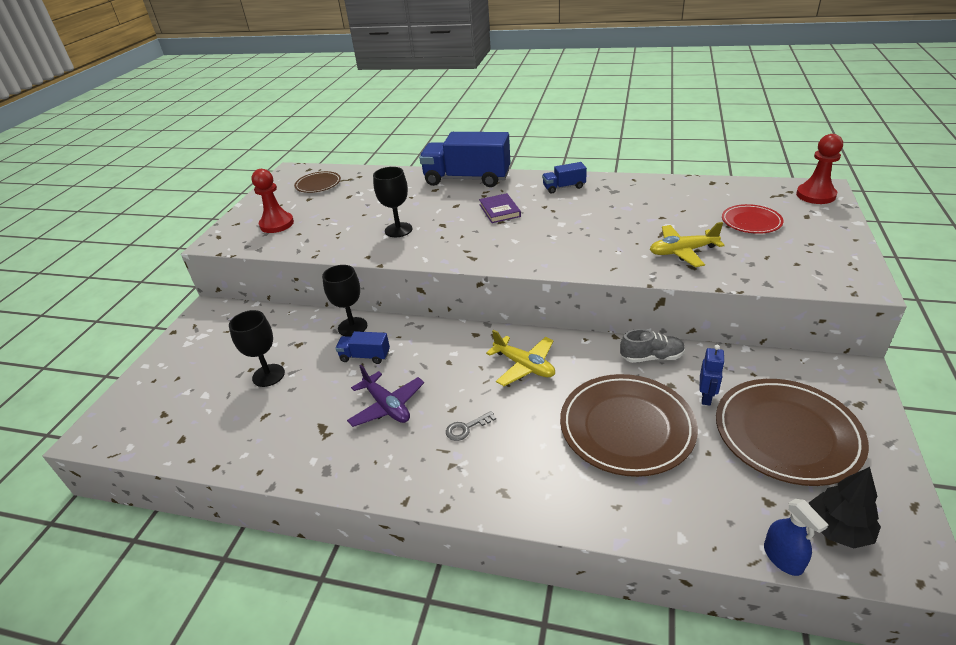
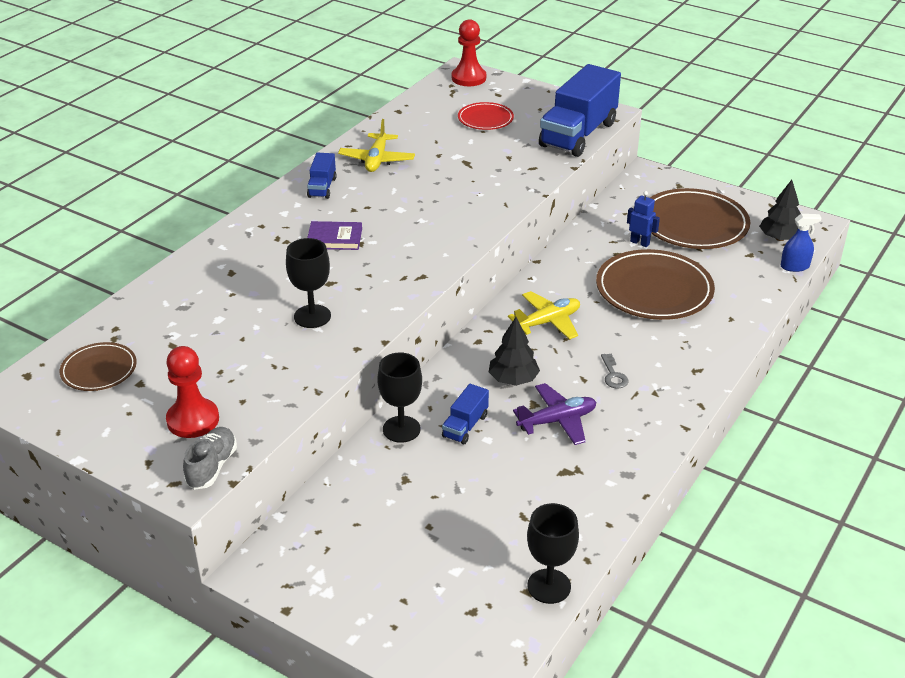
camera: 75 degrees left, 0 degrees up
black goblet [229,310,285,387] -> black goblet moved to [527,503,579,604]
blue truck [419,132,511,187] -> blue truck moved to [539,64,621,157]
grey shoe [620,329,685,363] -> grey shoe moved to [183,427,237,490]
yellow plane [650,222,725,267] -> yellow plane moved to [338,119,415,172]
none -> black tree [489,317,540,386]

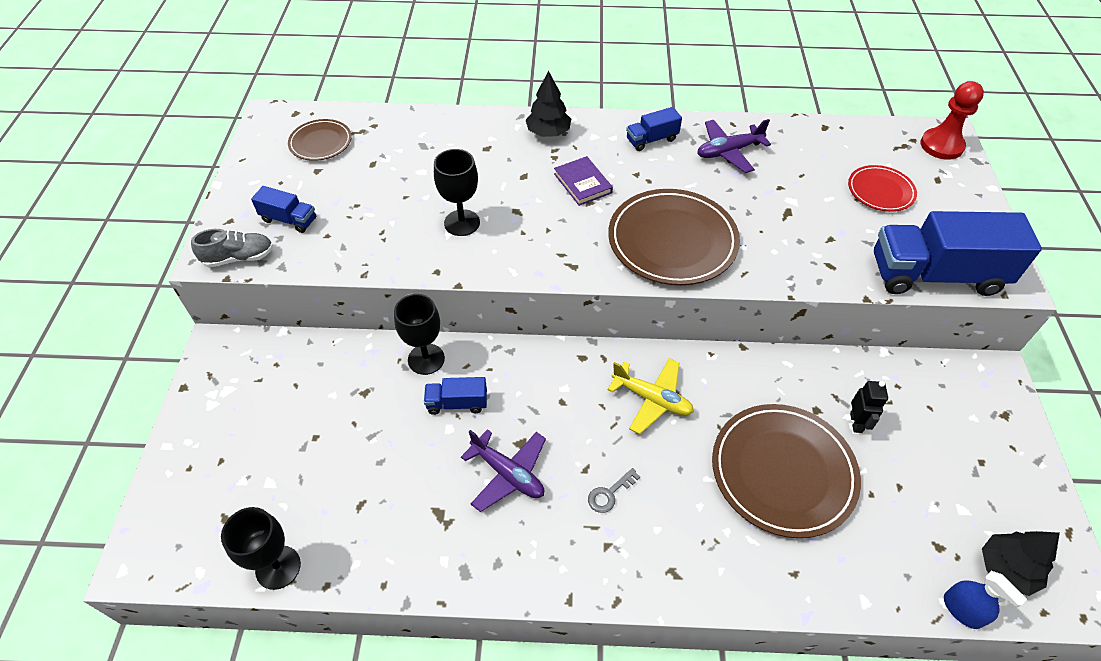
camera: 60 degrees right, 15 degrees up
red pawn [166,346,219,438] -> blue truck [251,186,316,233]
yellow plane [338,119,415,172] -> purple plane [697,119,771,173]
black tree [489,317,540,386] -> black tree moved to [526,71,571,137]
blue robot [627,191,660,247] -> black robot [850,381,888,433]
brown plate [650,188,750,249] -> brown plate moved to [608,189,740,285]

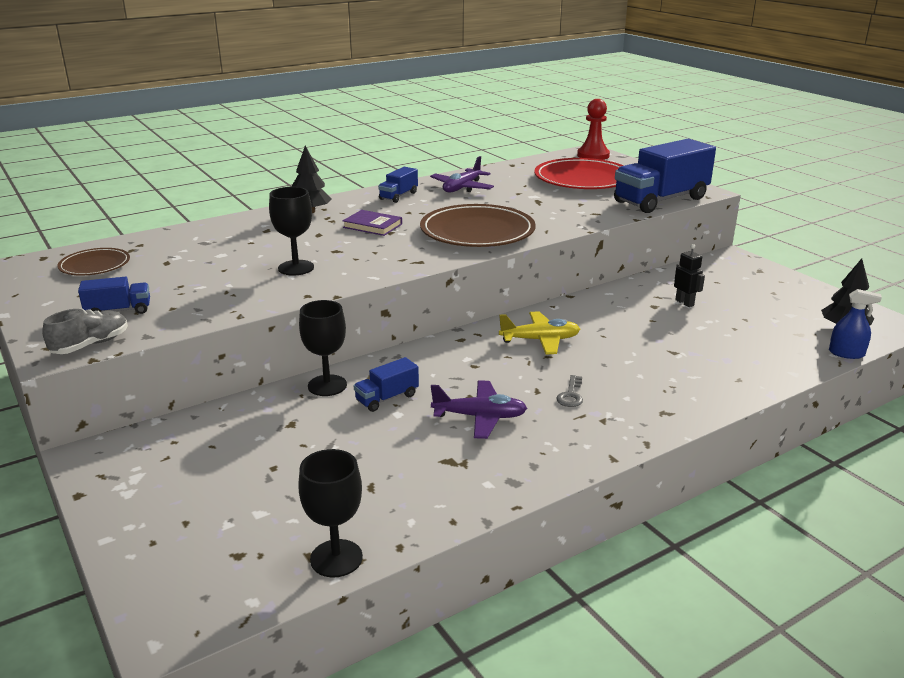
camera: 35 degrees left, 25 degrees down
brown plate [712,404,861,538] -> none
red plate [848,165,917,212] -> red plate [534,158,624,189], size x1.86

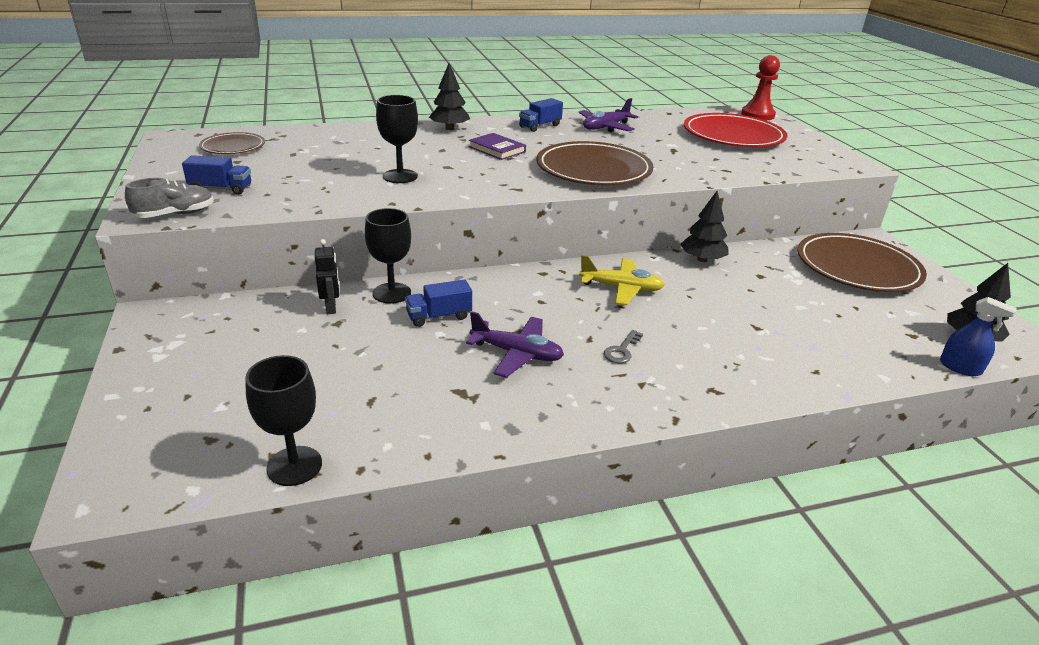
camera: 15 degrees right, 5 degrees up
blue truck [614,139,716,213] -> none
black robot [674,244,705,307] -> black robot moved to [315,239,339,314]
none -> black tree [680,191,729,262]
none -> brown plate [798,233,927,292]

